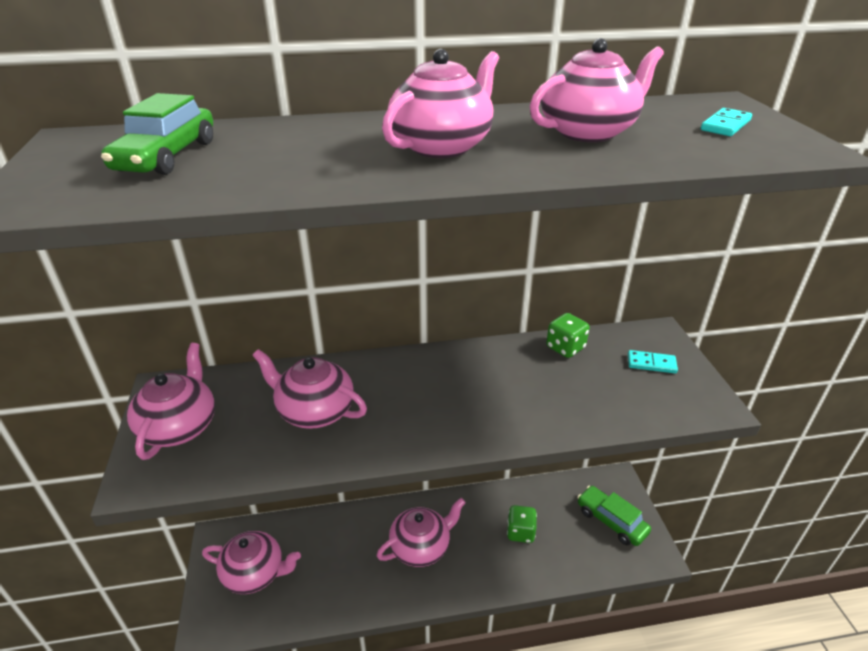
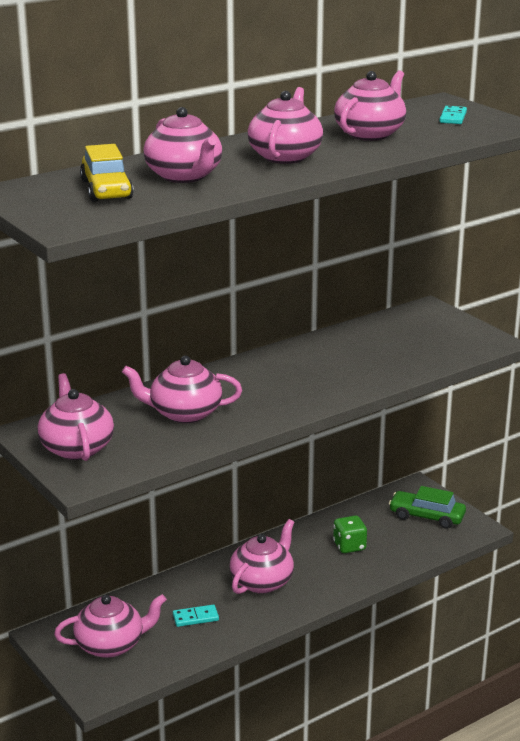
camera: 25 degrees left, 10 degrees down
green car [101,93,213,175] -> yellow car [80,144,134,202]
green dice [546,313,590,358] -> none
turquoise domino [628,350,678,374] -> turquoise domino moved to [173,605,219,627]
none -> pink teapot [143,107,222,183]

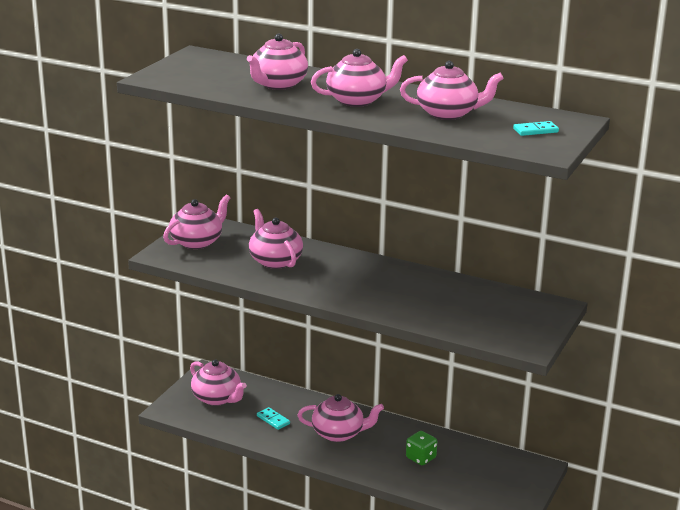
camera: 60 degrees right, 0 degrees up
yellow car [80,144,134,202] -> none
green car [389,486,466,529] -> none

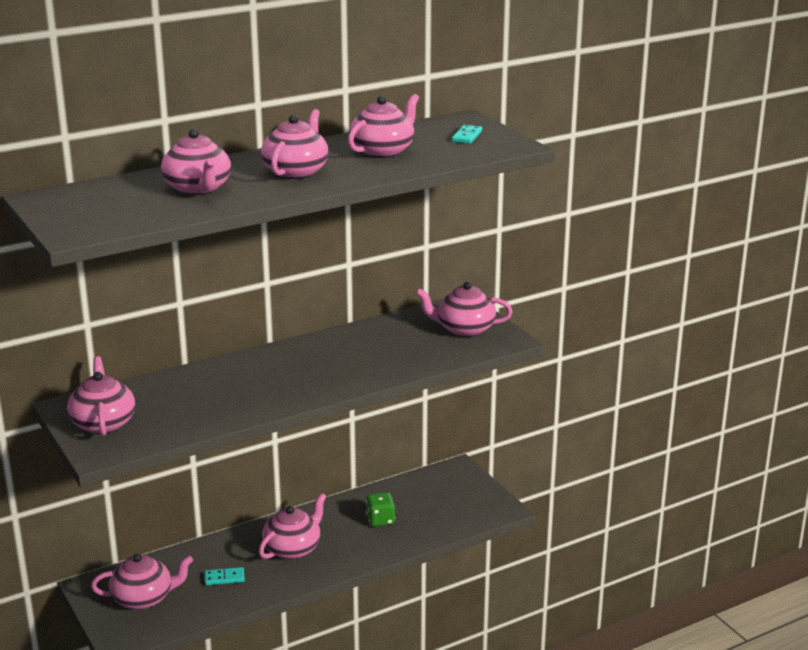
camera: 55 degrees left, 0 degrees up
pink teapot [249,209,303,269] -> pink teapot moved to [415,282,513,337]

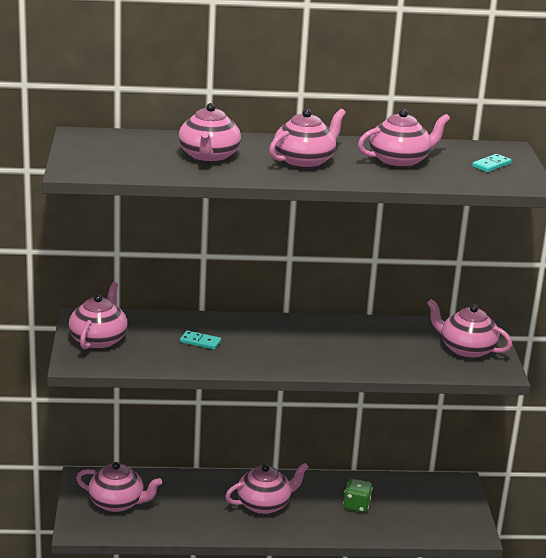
camera: 25 degrees right, 0 degrees up
turquoise domino [205,567,245,585] -> turquoise domino moved to [180,331,221,350]

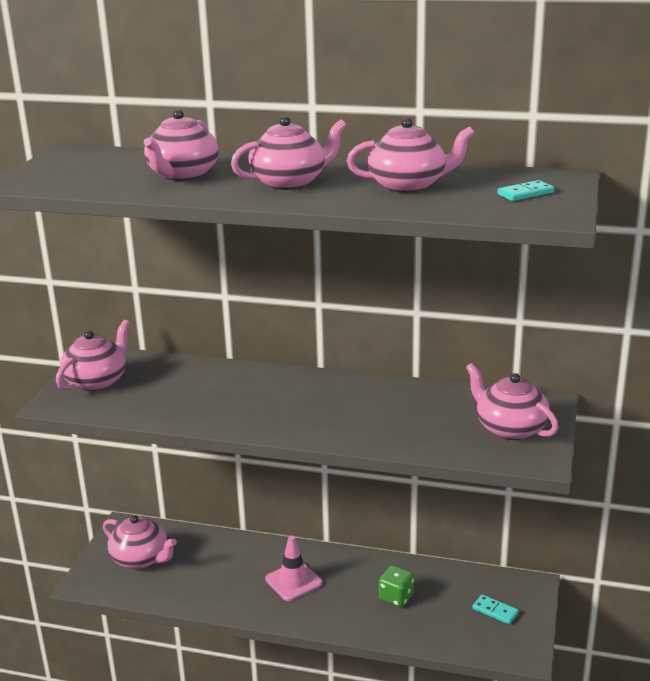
camera: 20 degrees right, 0 degrees up
turquoise domino [180,331,221,350] -> turquoise domino moved to [472,594,519,624]
pink teapot [225,463,309,514] -> pink traffic cone [265,536,322,601]

